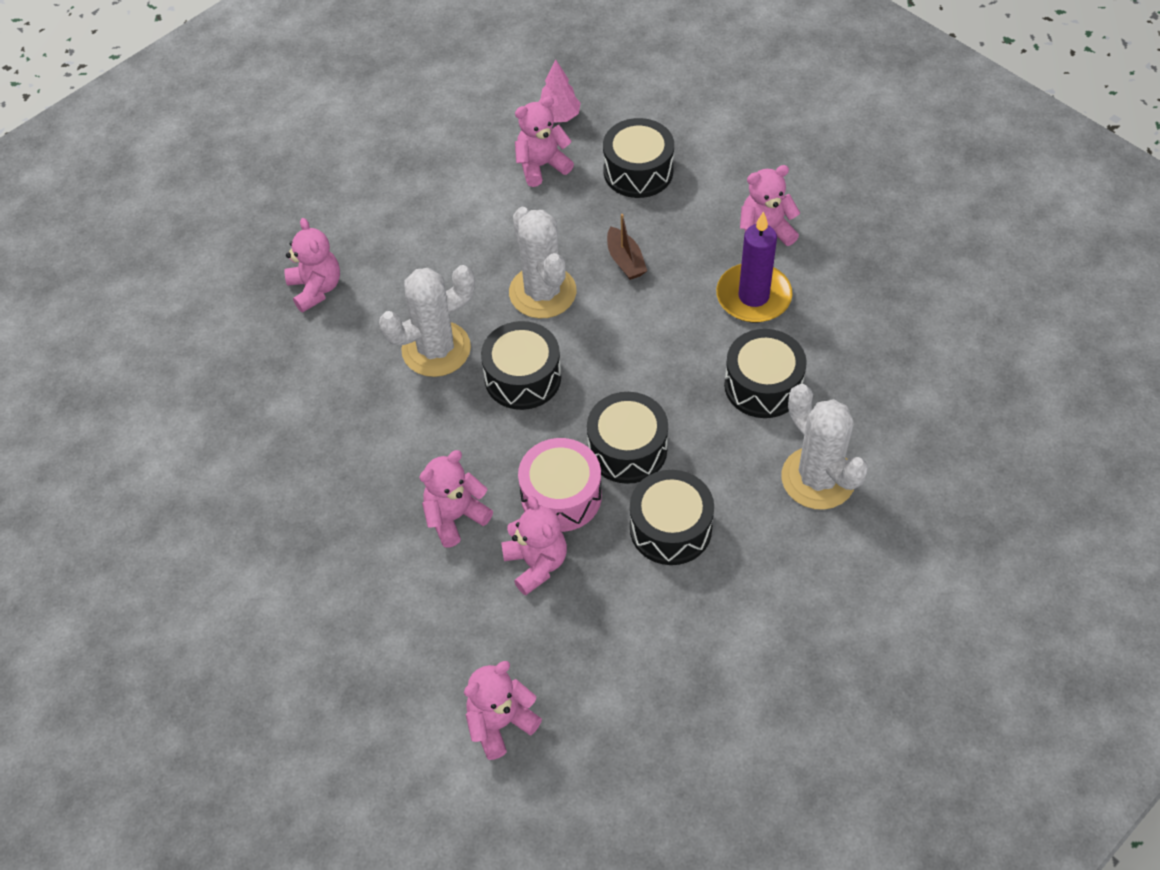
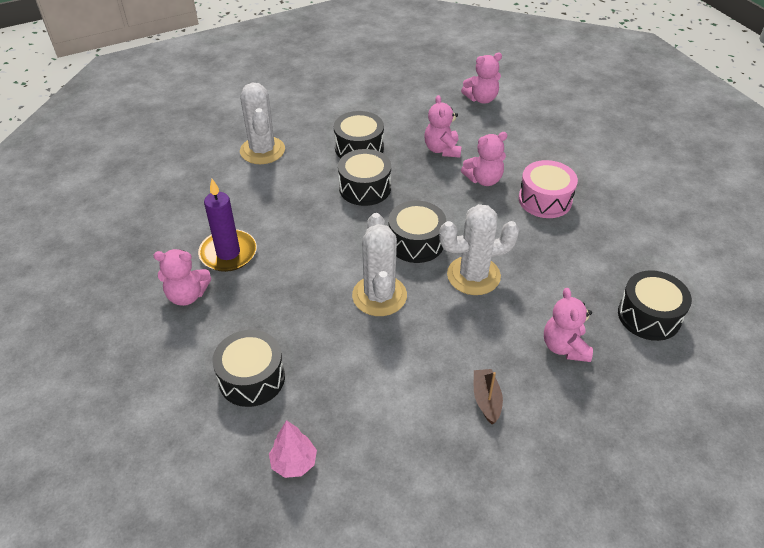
camera: 165 degrees left, 10 degrees down
pink teddy bear [515,96,574,187] -> none
pink drum [518,438,602,532] -> pink drum moved to [519,160,578,218]
brown boat [607,214,647,280] -> brown boat moved to [474,369,503,424]
black drum [724,329,807,418] -> black drum moved to [618,270,692,341]

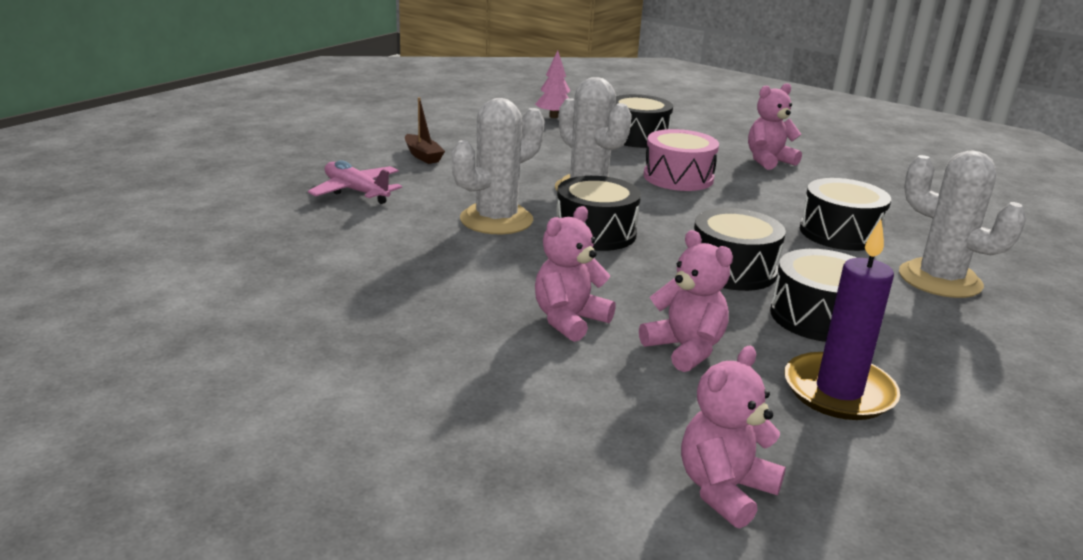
camera: 150 degrees right, 20 degrees down
purple candle [198,179,257,272] -> purple candle moved to [784,219,900,420]
pink drum [519,160,578,218] -> pink drum moved to [643,129,719,191]
pink teddy bear [544,288,593,362] -> pink plane [308,160,402,204]
black drum [618,270,692,341] -> black drum moved to [800,178,891,251]

